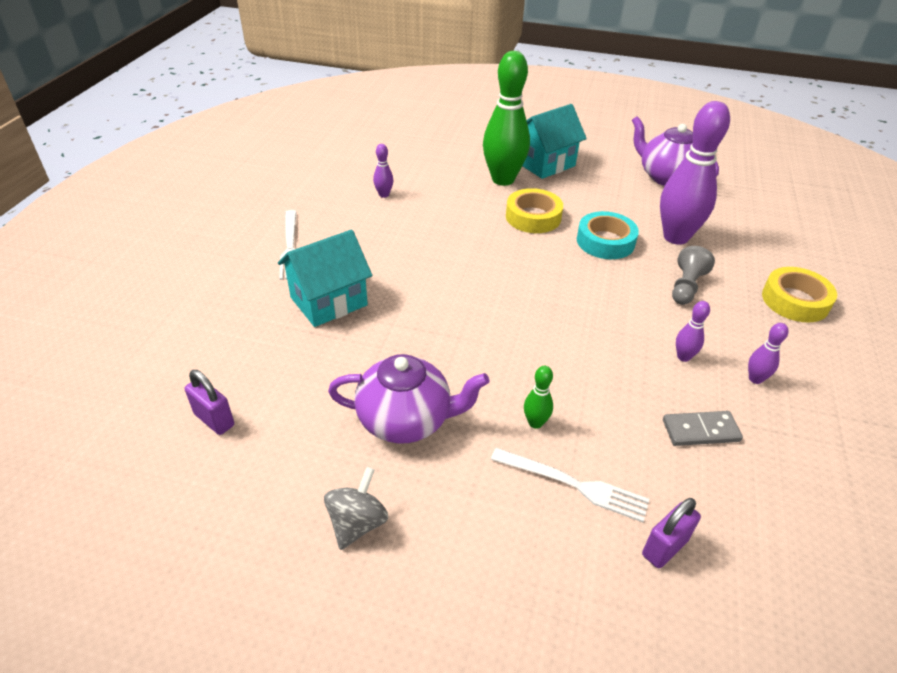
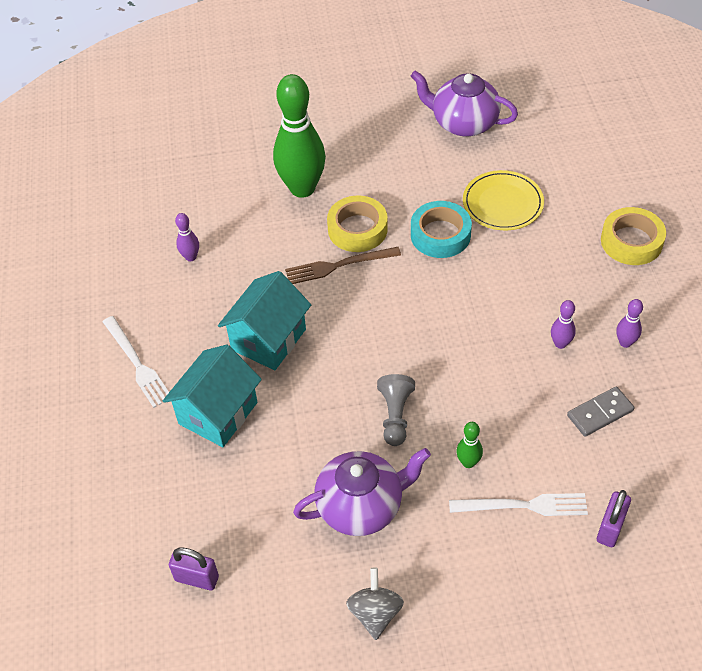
camera: 20 degrees left, 10 degrees up
turquoise house [523,104,587,179] -> turquoise house moved to [218,271,311,370]
purple bowling pin [660,101,730,245] -> yellow plate [463,170,544,230]
grey pawn [672,246,715,305] -> grey pawn moved to [377,374,415,446]
none -> brown fork [285,247,401,284]

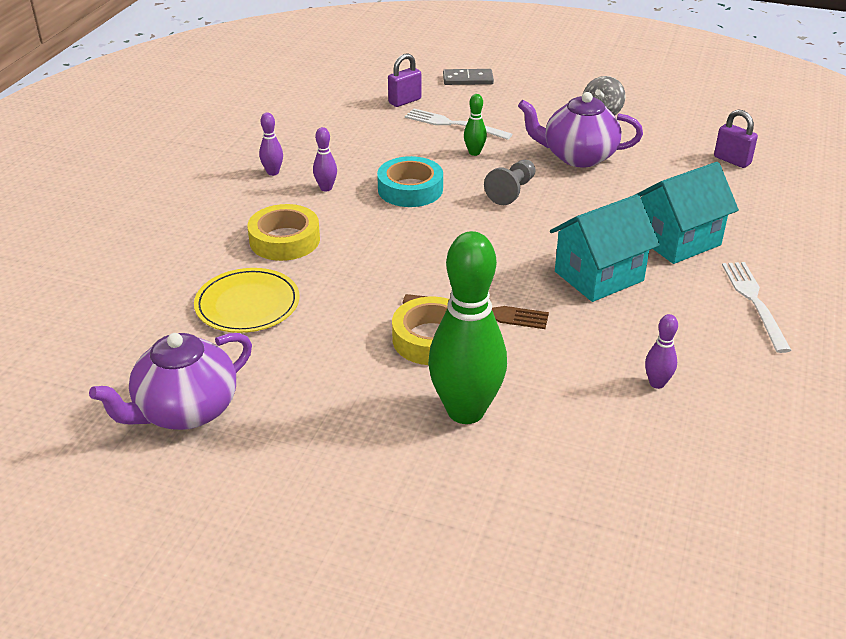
camera: 155 degrees left, 15 degrees down
purple teapot [411,71,518,137] -> purple teapot turned 90 degrees clockwise [89,333,252,430]
turquoise tape [411,201,472,258] -> turquoise tape moved to [377,156,443,207]
grey domino [567,386,635,437] -> grey domino moved to [443,69,494,85]
yellow tape [601,207,666,265] -> yellow tape moved to [247,204,320,261]

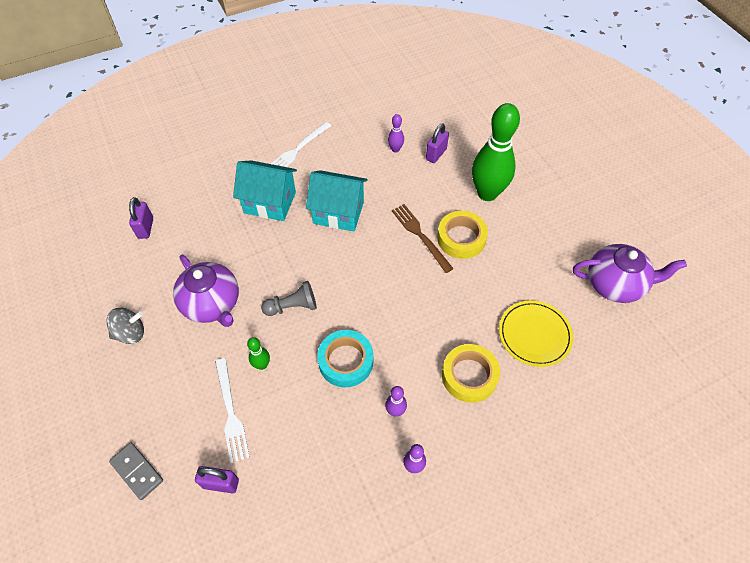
camera: 135 degrees left, 20 degrees up
none -> purple padlock [426,123,449,163]

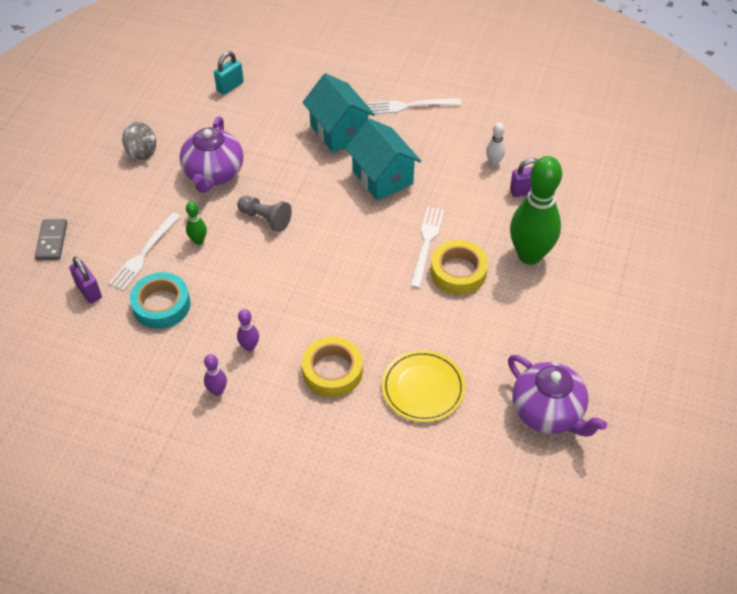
camera: 45 degrees right, 5 degrees down
purple padlock [129,197,153,239] -> turquoise padlock [214,51,244,95]
turquoise tape [317,330,373,388] -> turquoise tape moved to [130,272,191,329]
purple bowling pin [388,114,404,152] -> white bowling pin [486,122,506,166]
brown fork [392,204,454,273] -> white fork [410,207,444,289]

